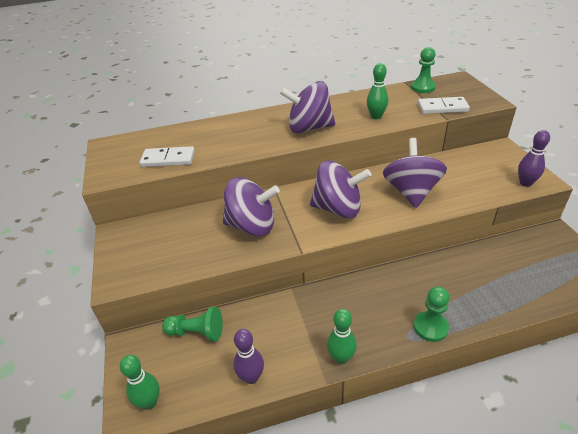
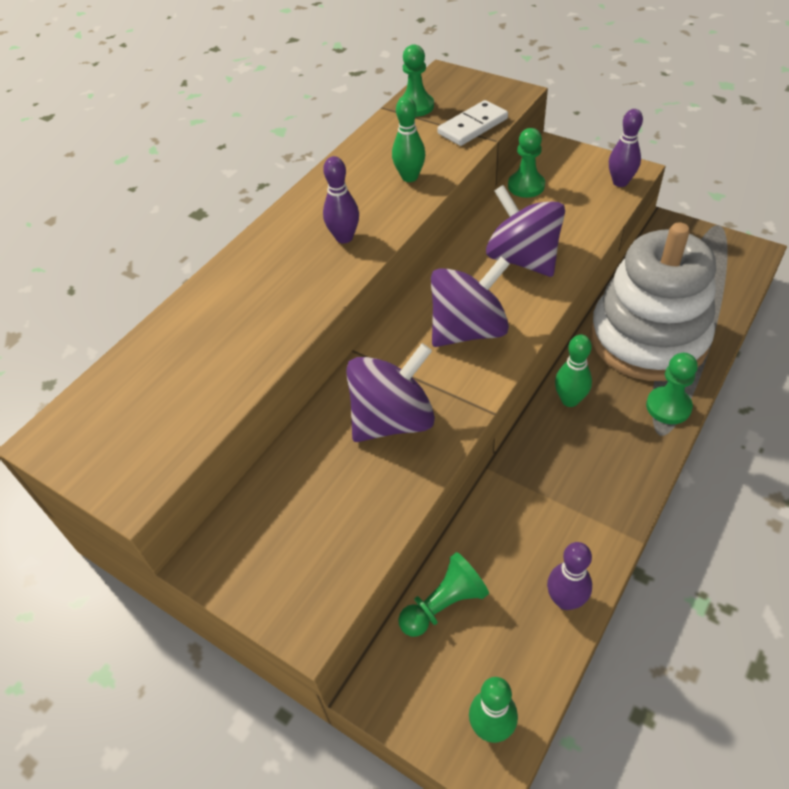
camera: 40 degrees left, 10 degrees up
white domino [140,146,195,167] -> none
purple spinning top [280,81,335,134] -> purple bowling pin [323,156,359,243]
green bowling pin [327,309,357,364] -> green bowling pin moved to [555,335,592,407]
none -> green pawn [508,128,545,198]
none -> white stacking toy [590,222,716,381]

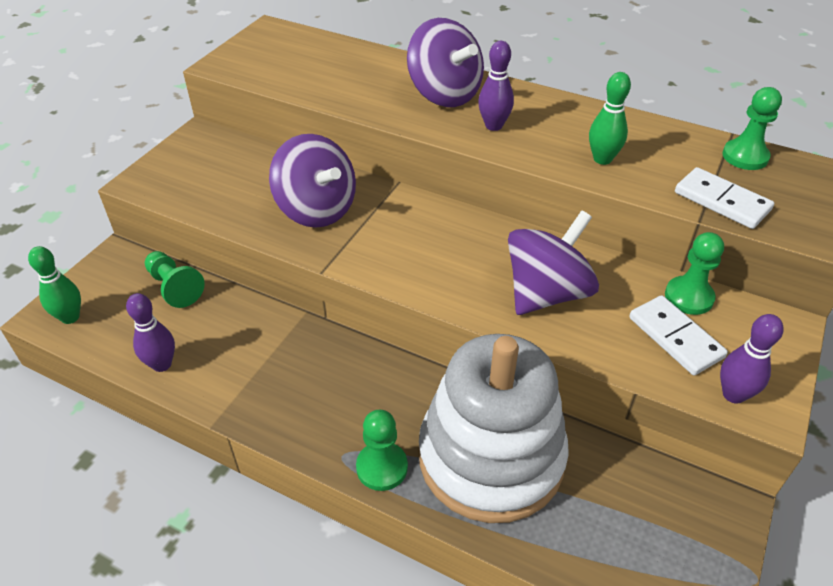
camera: 80 degrees right, 5 degrees down
purple spinning top [431,257,510,347] -> purple spinning top moved to [407,18,484,107]
green bowling pin [555,335,592,407] -> none
none -> white domino [629,295,728,375]

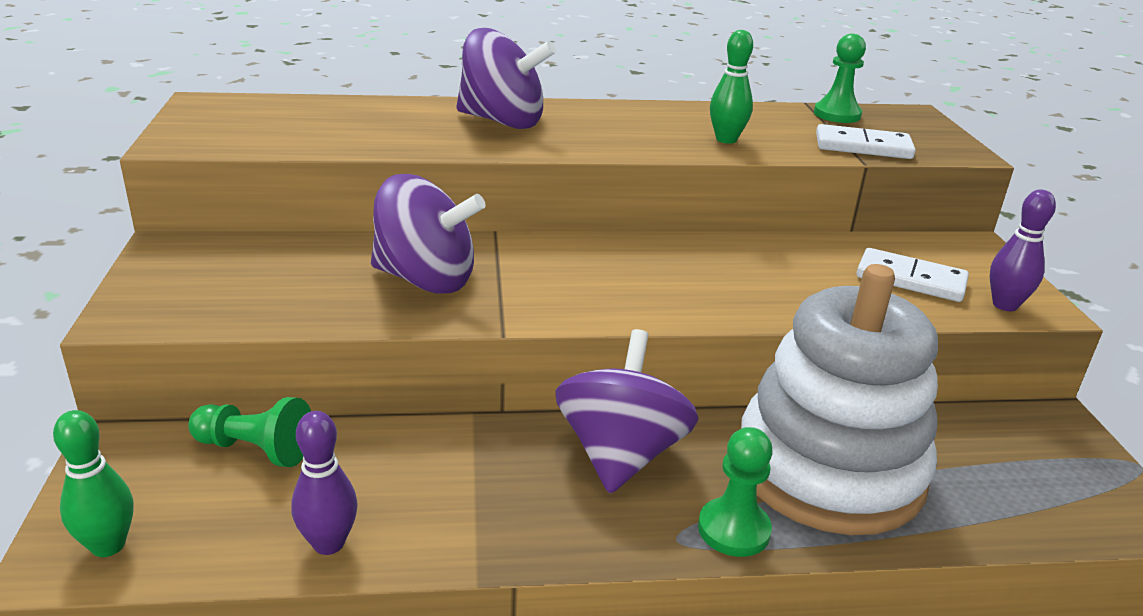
camera: 35 degrees left, 15 degrees down
purple bowling pin [478,41,514,131] -> none
purple spinning top [508,210,599,315] -> purple spinning top moved to [555,329,699,493]
green pawn [665,232,724,315] -> none

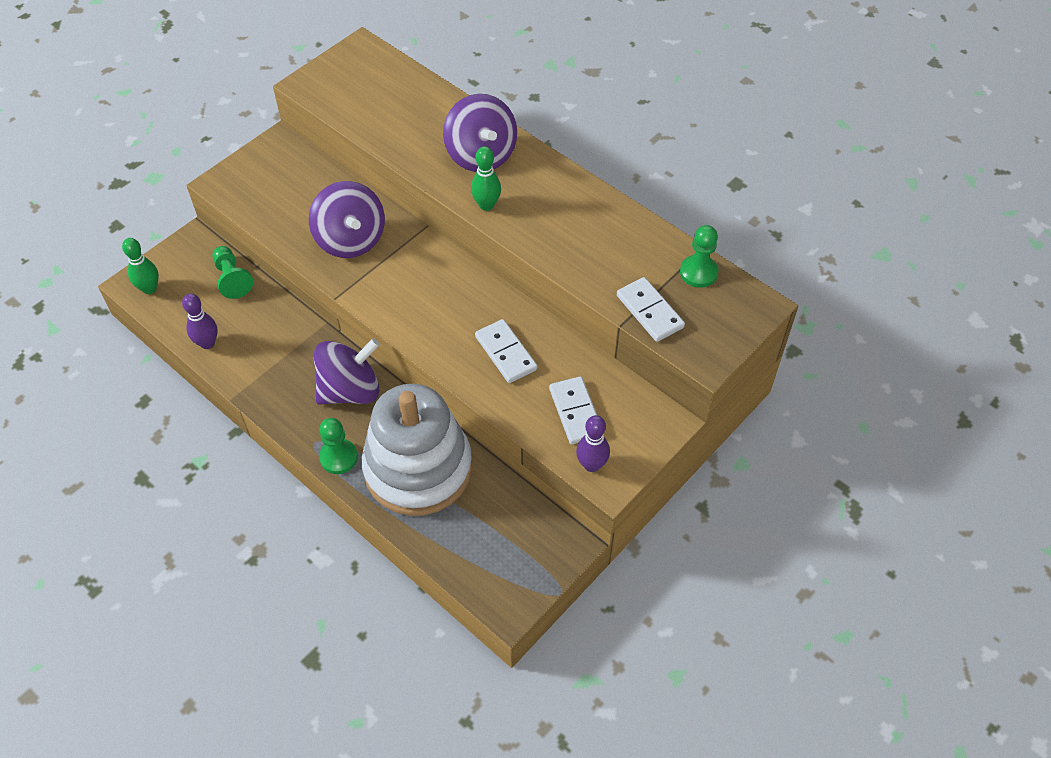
camera: 50 degrees right, 25 degrees up
green bowling pin [710,30,753,144] -> green bowling pin moved to [471,146,501,211]
none -> white domino [475,319,537,383]

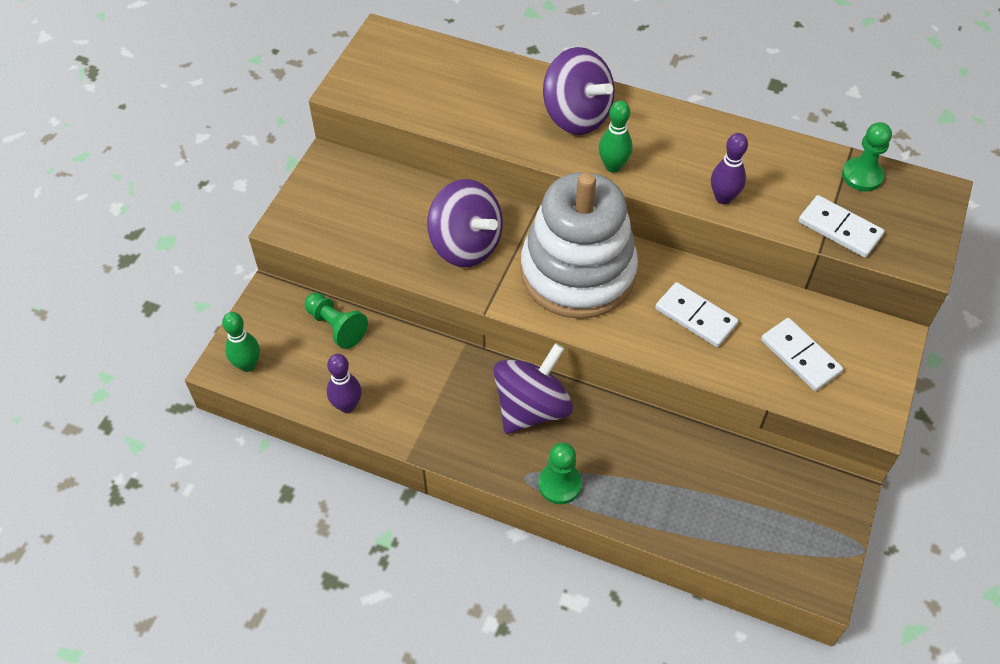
camera: 20 degrees left, 0 degrees up
white stacking toy [362,384,472,516] -> white stacking toy moved to [520,172,638,319]
purple bowling pin [576,415,610,472] -> purple bowling pin moved to [711,133,748,204]

